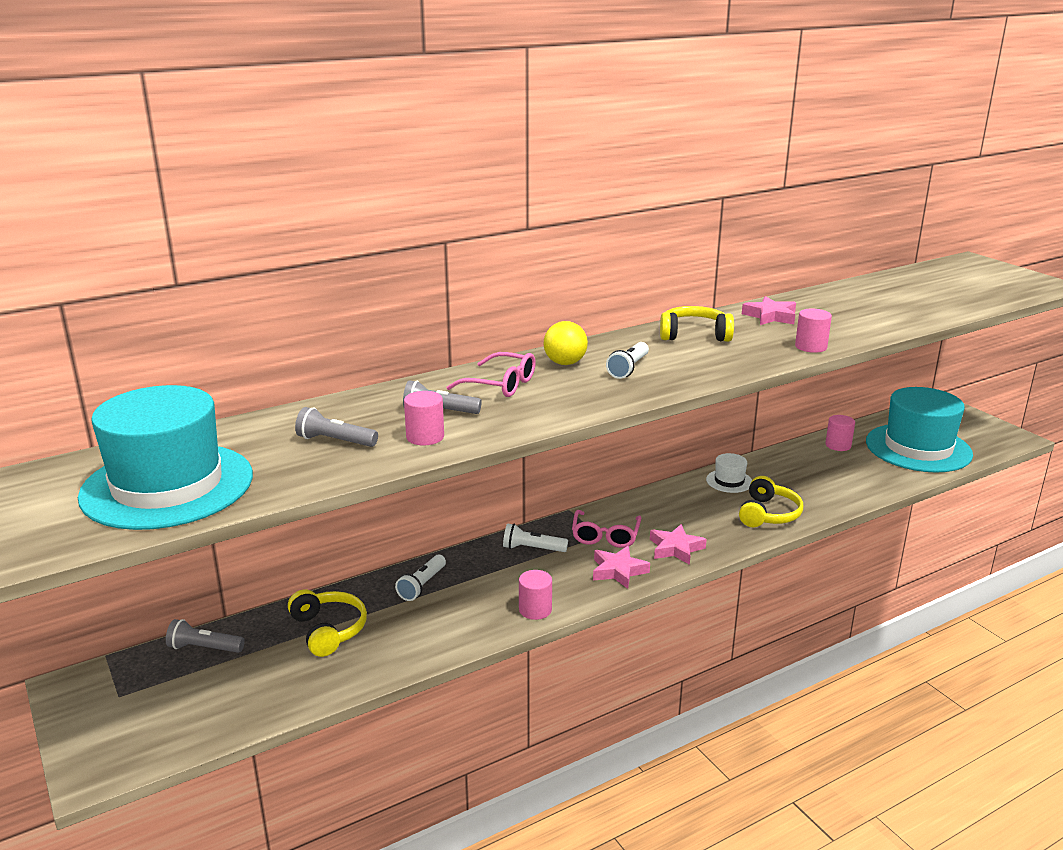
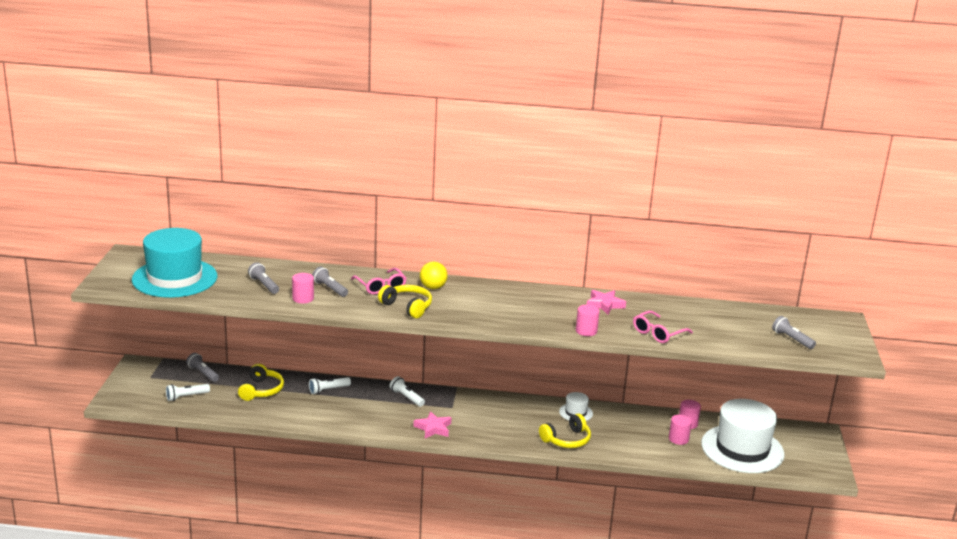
camera: 35 degrees right, 0 degrees up
pink cylinder [519,570,552,620] -> pink cylinder moved to [669,414,692,445]
pink glasses [572,510,641,548] -> pink glasses moved to [633,310,693,343]
white flashlight [606,342,649,379] -> white flashlight moved to [166,384,210,401]
pink star [650,524,707,565] -> none
yellow headphones [660,306,734,342] -> yellow headphones moved to [378,285,432,318]
turquoise hat [866,387,973,473] -> white hat [701,399,785,473]
none -> grey flashlight [772,316,816,349]

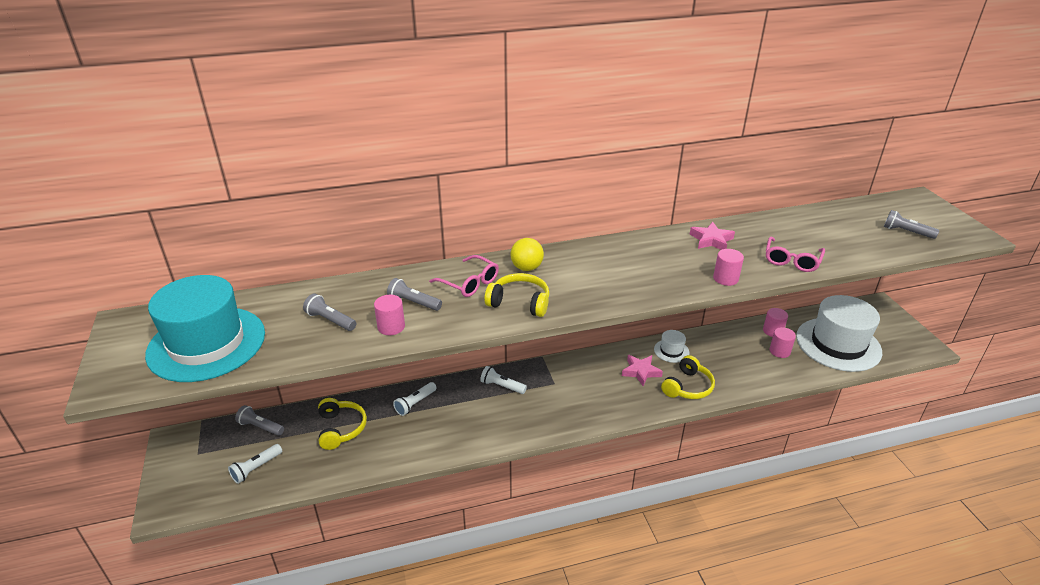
camera: 20 degrees left, 10 degrees up
pink star [413,411,452,439] -> pink star moved to [622,355,663,386]

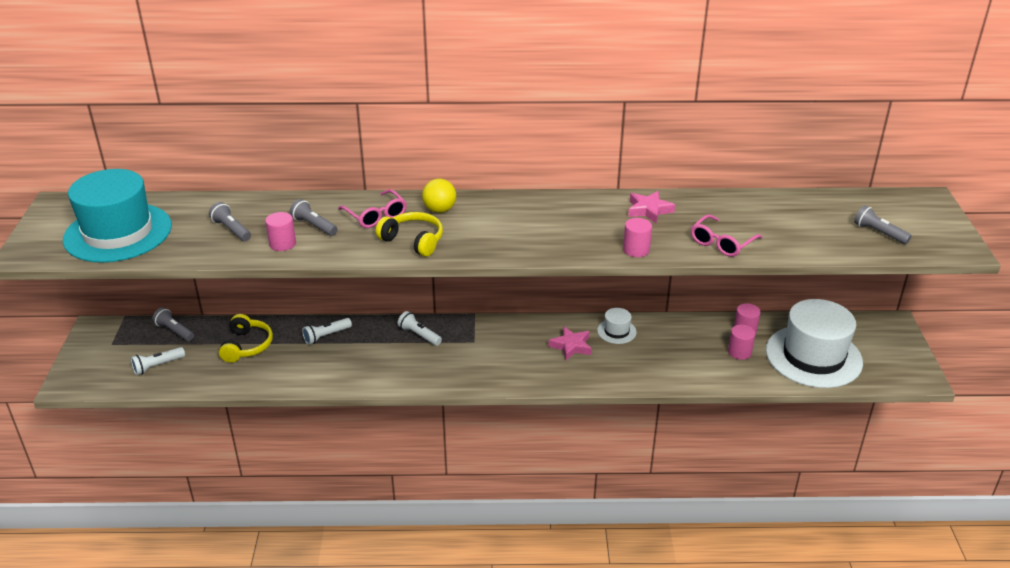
camera: 15 degrees right, 0 degrees up
yellow headphones [661,355,715,399] -> none

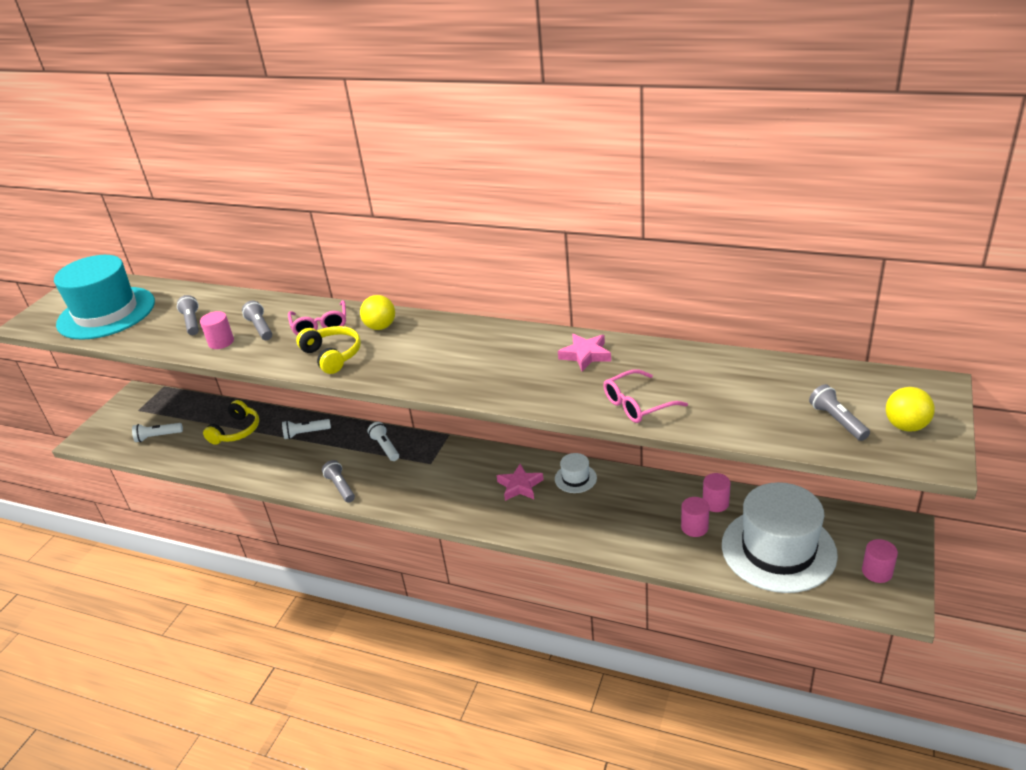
camera: 25 degrees right, 0 degrees up
grey flashlight [152,308,194,341] -> grey flashlight moved to [322,460,355,503]
pink cylinder [623,218,652,257] -> pink cylinder moved to [862,539,898,583]
none -> yellow ball [886,387,935,432]

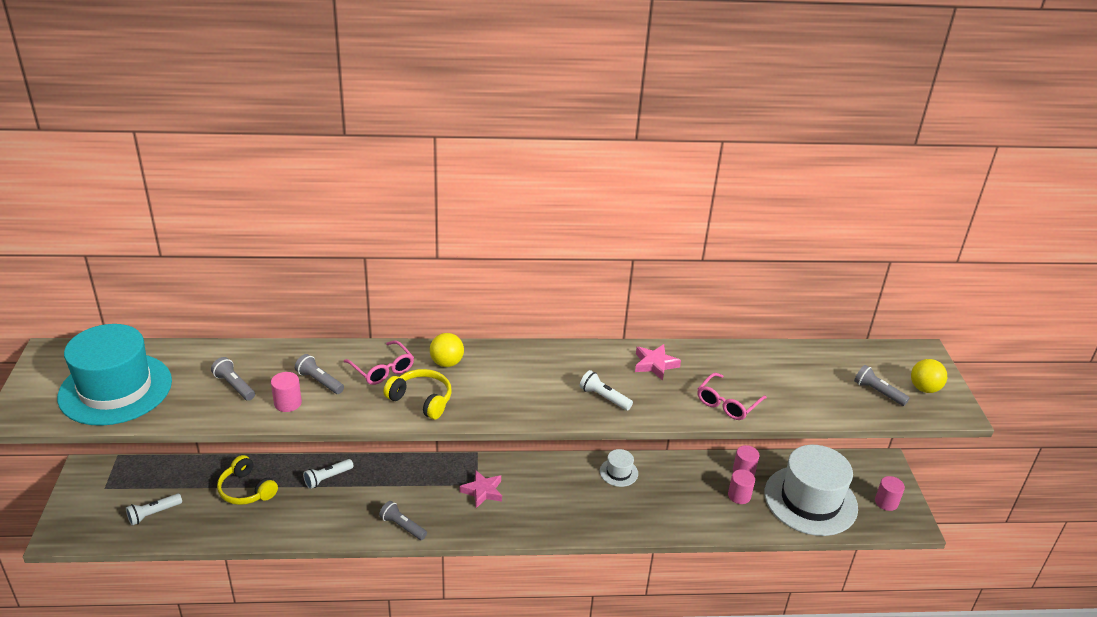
camera: 30 degrees left, 0 degrees up
yellow headphones [203,400,259,445] -> yellow headphones turned 135 degrees clockwise [217,455,278,505]
white flashlight [367,422,399,461] -> white flashlight moved to [580,370,633,411]
pink star [496,464,544,501] -> pink star moved to [460,470,502,508]

